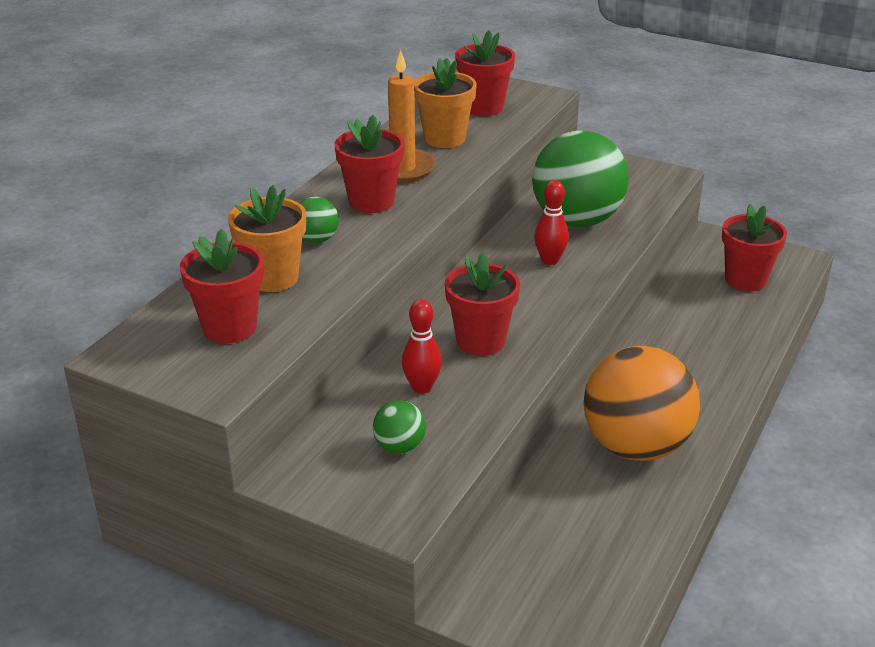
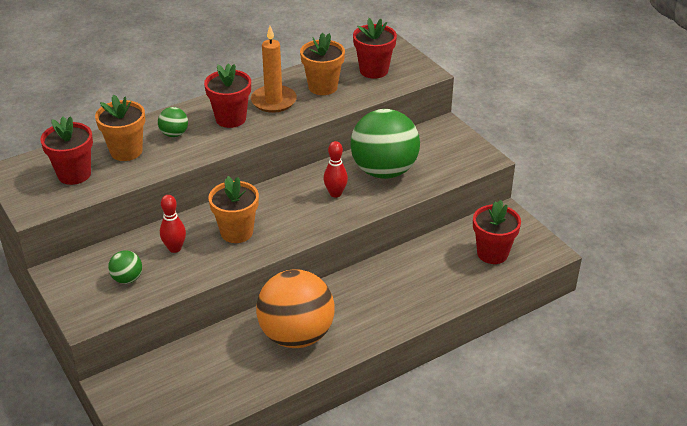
camera: 30 degrees right, 5 degrees up
red flower pot [445,253,520,356] -> orange flower pot [208,176,259,243]

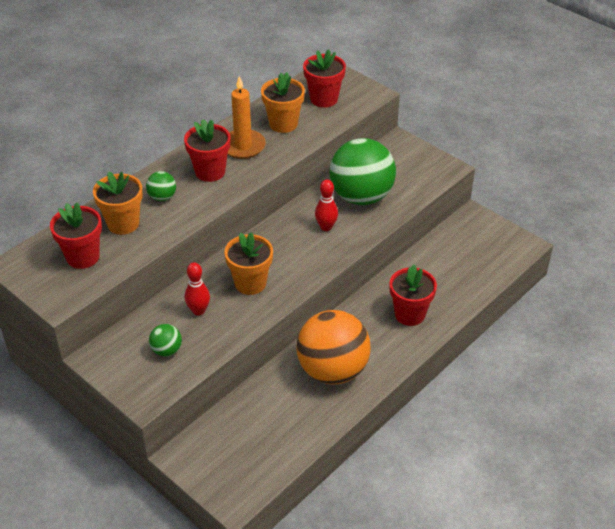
camera: 15 degrees left, 5 degrees up
red flower pot [473,200,521,264] -> red flower pot moved to [390,265,437,326]

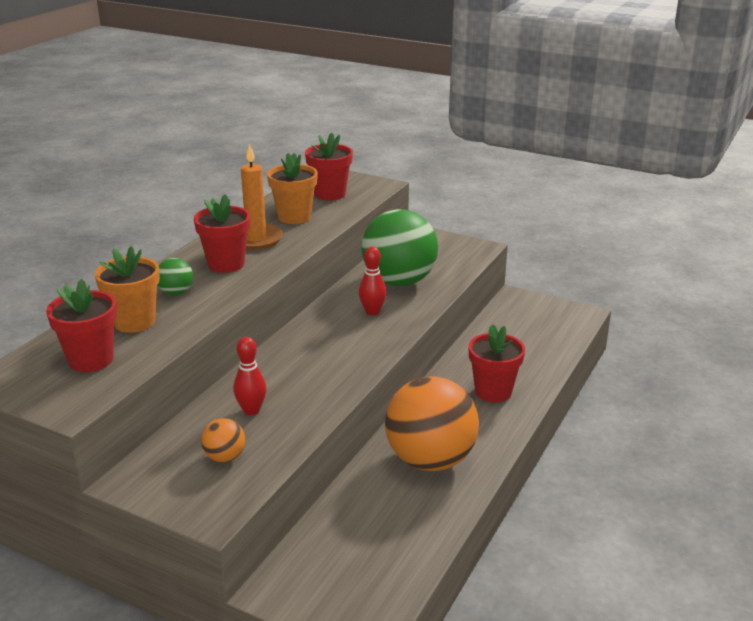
camera: 15 degrees left, 15 degrees down
green ball [149,324,182,356] -> orange ball [201,418,245,462]
orange flower pot [224,233,273,295] -> none

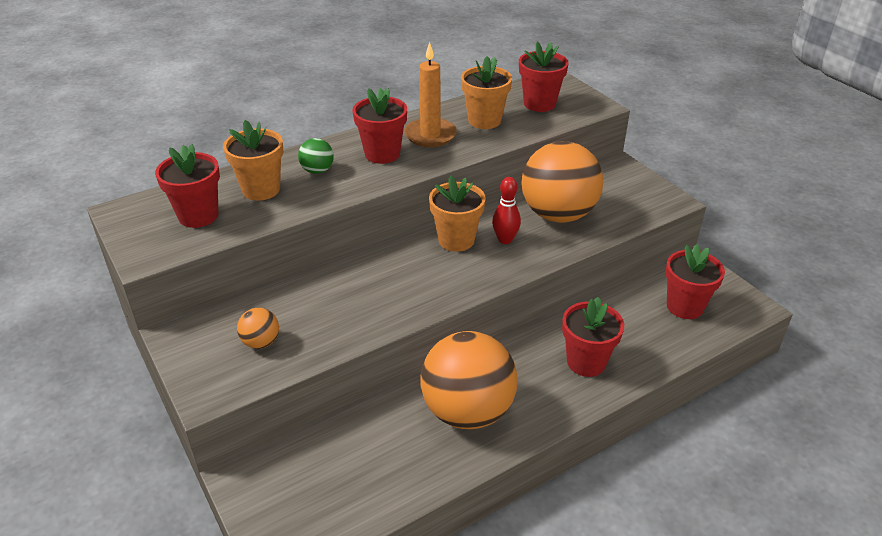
camera: 30 degrees right, 10 degrees up
red bowling pin [233,337,266,415] -> none
green ball [361,209,438,286] -> orange ball [521,141,603,223]
none -> orange flower pot [429,175,486,252]
none -> red flower pot [666,244,725,319]

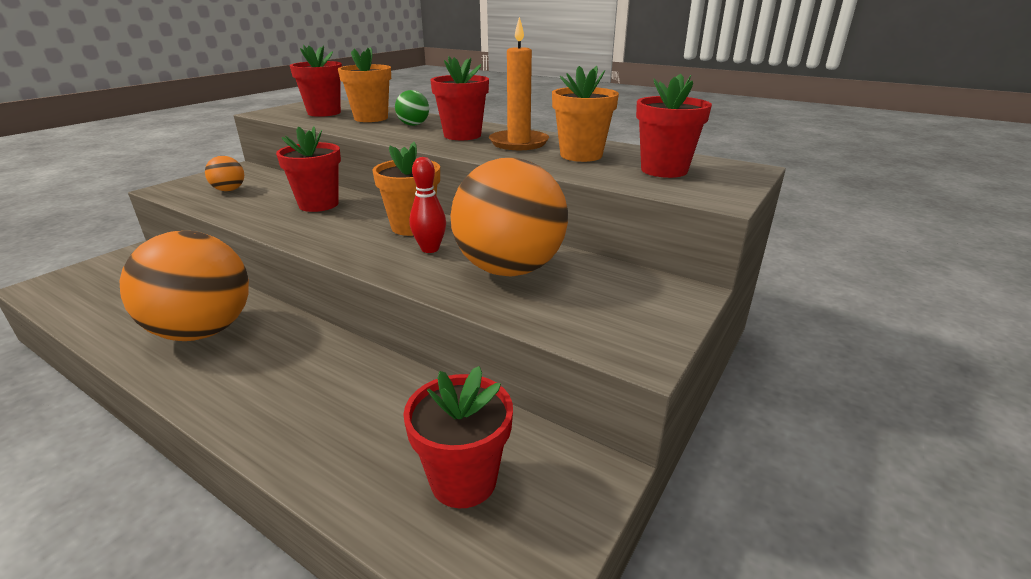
camera: 65 degrees right, 10 degrees down
red flower pot [562,297,624,377] -> red flower pot moved to [276,126,341,212]

